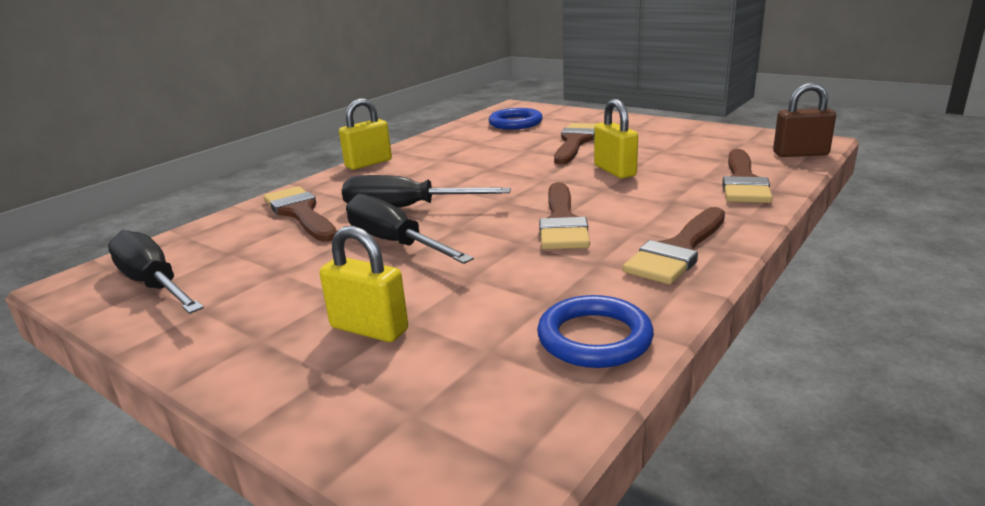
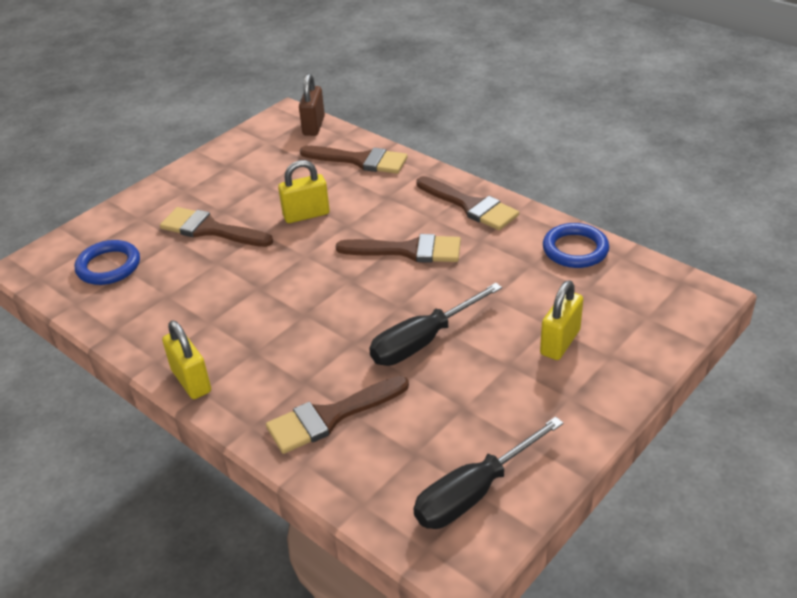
camera: 85 degrees left, 15 degrees up
black screwdriver [342,175,511,208] -> none

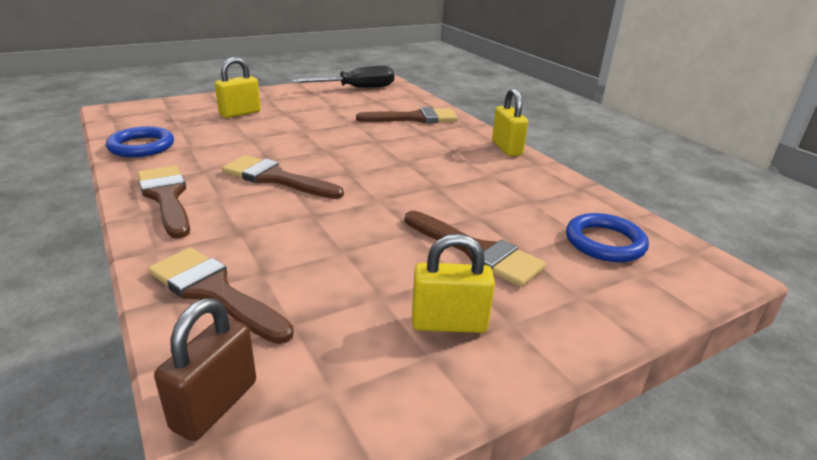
camera: 165 degrees left, 10 degrees down
yellow padlock [278,160,330,223] -> yellow padlock moved to [412,234,495,333]
black screwdriver [369,283,502,366] -> none

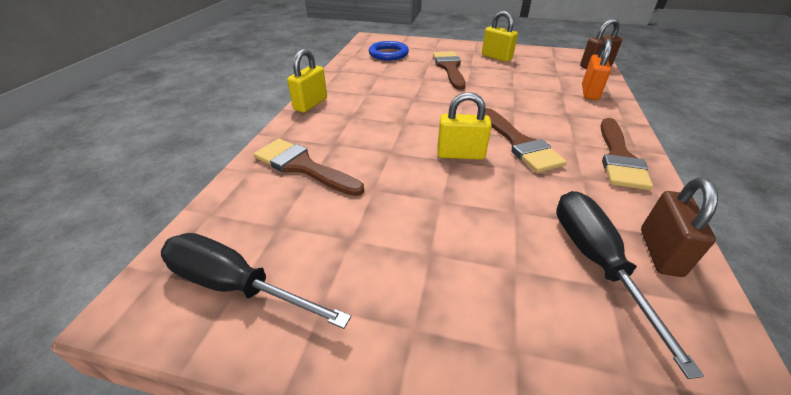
camera: 135 degrees left, 10 degrees up
blue ring [106,126,174,157] -> brown padlock [641,178,718,277]
brown brush [148,248,294,344] -> orange padlock [582,39,612,100]
yellow padlock [215,57,261,118] -> yellow padlock moved to [437,92,492,160]
none -> black screwdriver [556,191,704,379]

